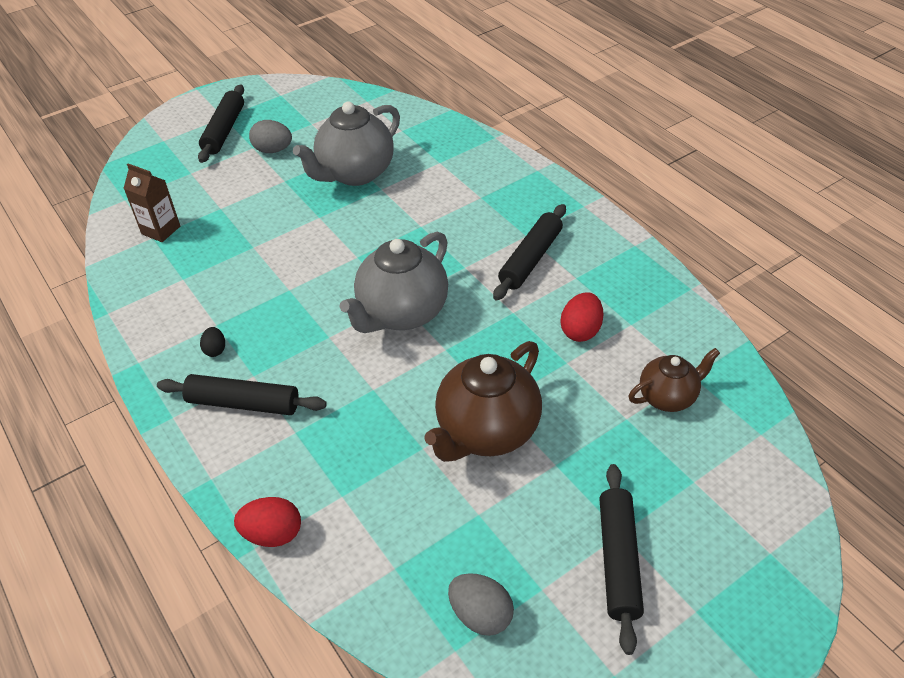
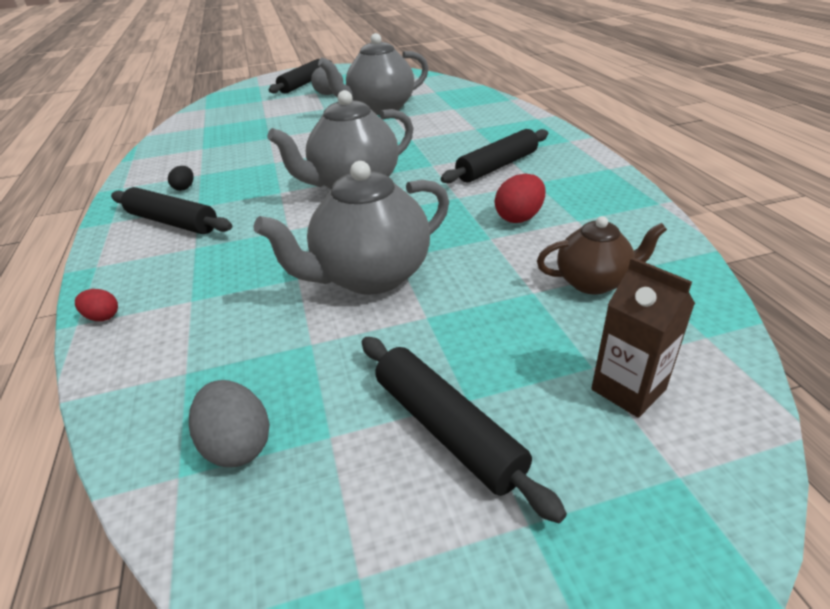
camera: 20 degrees right, 10 degrees down
brown carton [123,163,180,242] -> brown carton moved to [591,257,695,418]
red egg [234,497,301,547] -> red egg [75,289,118,321], size x0.60
brown teapot [424,341,542,462] -> grey teapot [254,161,449,295]
black rolling pin [599,464,644,655] -> black rolling pin turned 60 degrees counterclockwise [362,337,567,523]

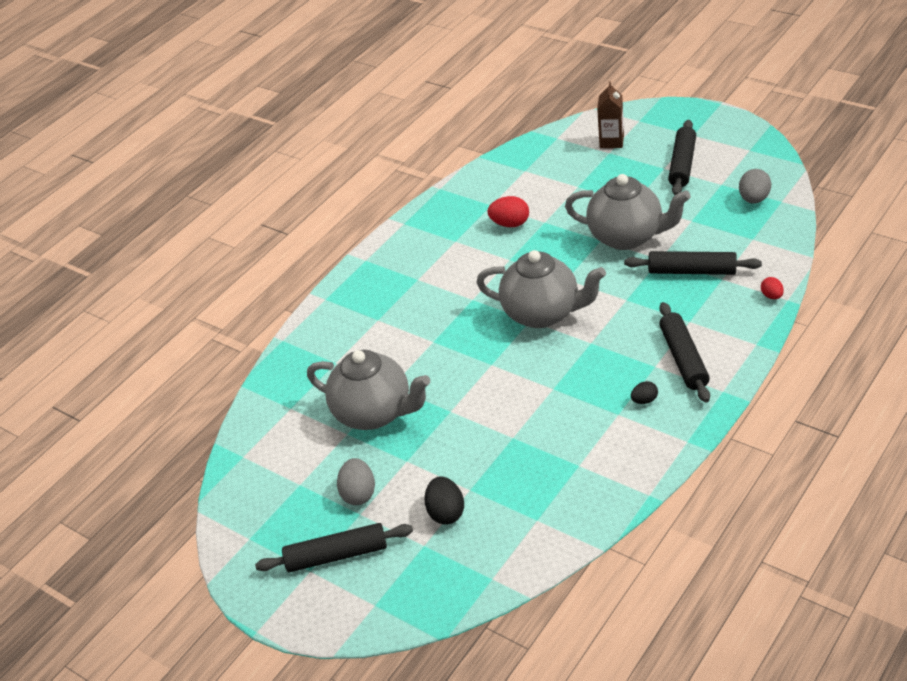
camera: 125 degrees left, 5 degrees up
black rolling pin [441,129,548,183] -> black rolling pin moved to [624,251,762,275]
brown teapot [537,216,667,295] -> none
none -> black egg [424,476,464,525]

